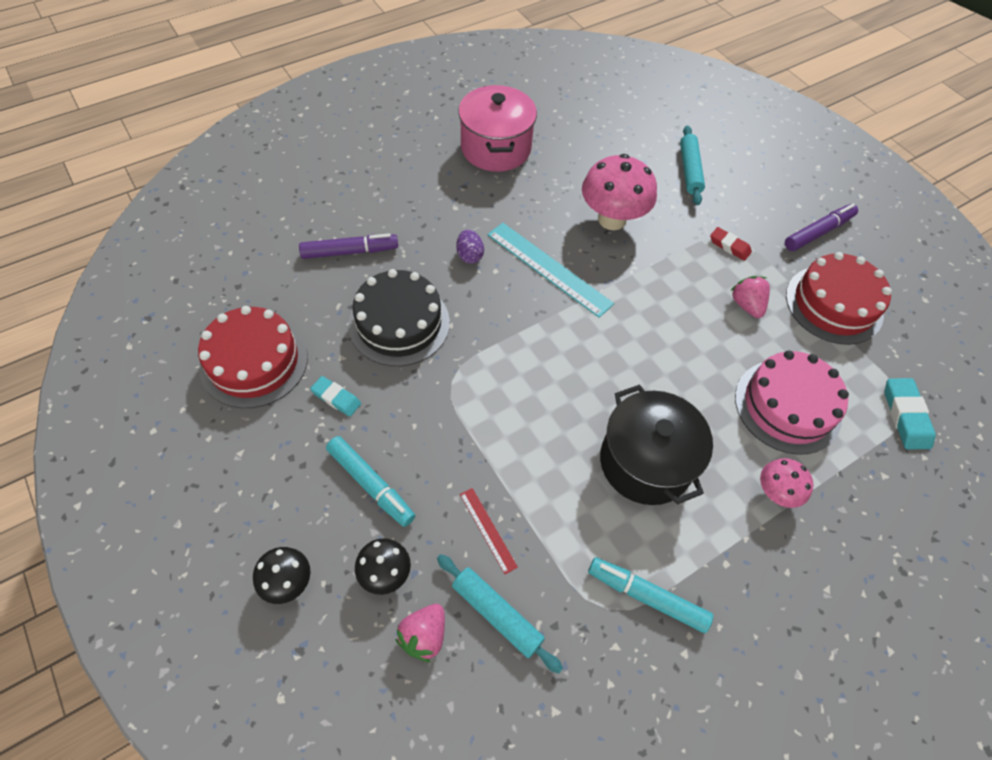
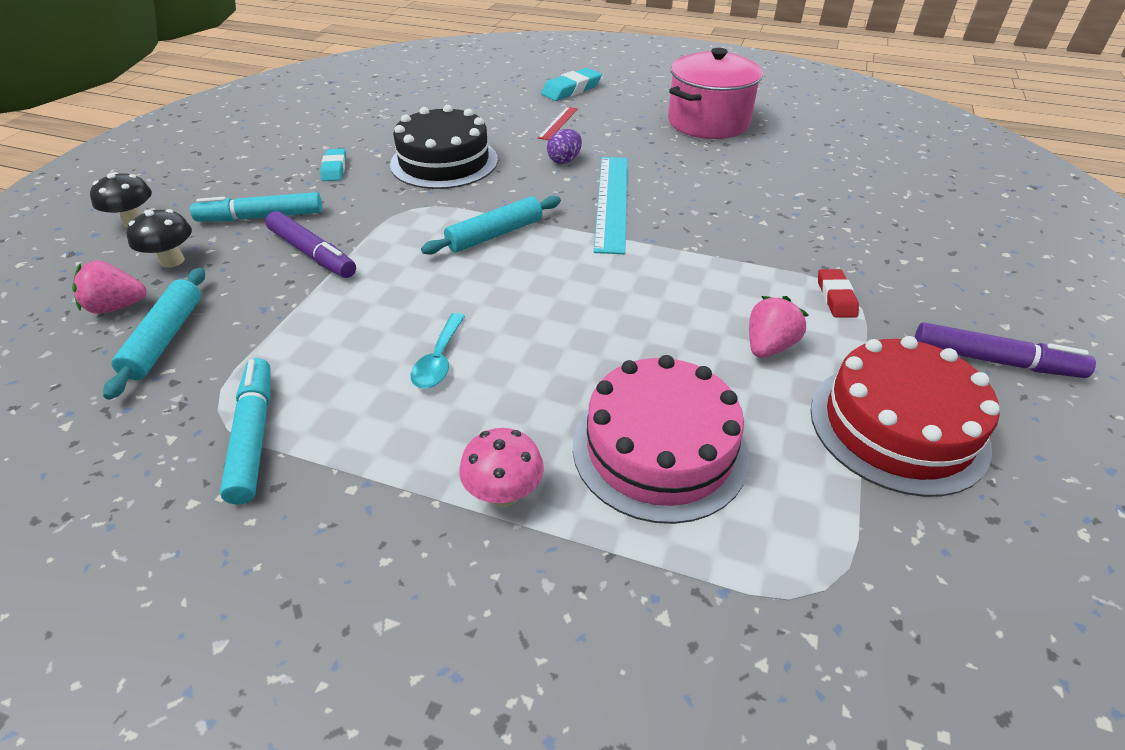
camera: 55 degrees right, 15 degrees down
red cake [198,306,308,408] -> none
purple marker [299,234,398,259] -> purple marker moved to [265,211,356,278]
turquoise marker [326,436,415,527] -> turquoise marker turned 75 degrees clockwise [190,192,322,221]
red ruler [460,488,518,574] -> red ruler moved to [538,107,578,140]
pink mushroom [582,154,657,230] -> none
black pot [600,384,713,505] -> turquoise spoon [411,313,465,388]
turquoise rolling pin [680,125,705,205] -> turquoise rolling pin moved to [421,196,561,255]
turquoise eraser [885,378,936,450] -> turquoise eraser moved to [541,68,602,101]

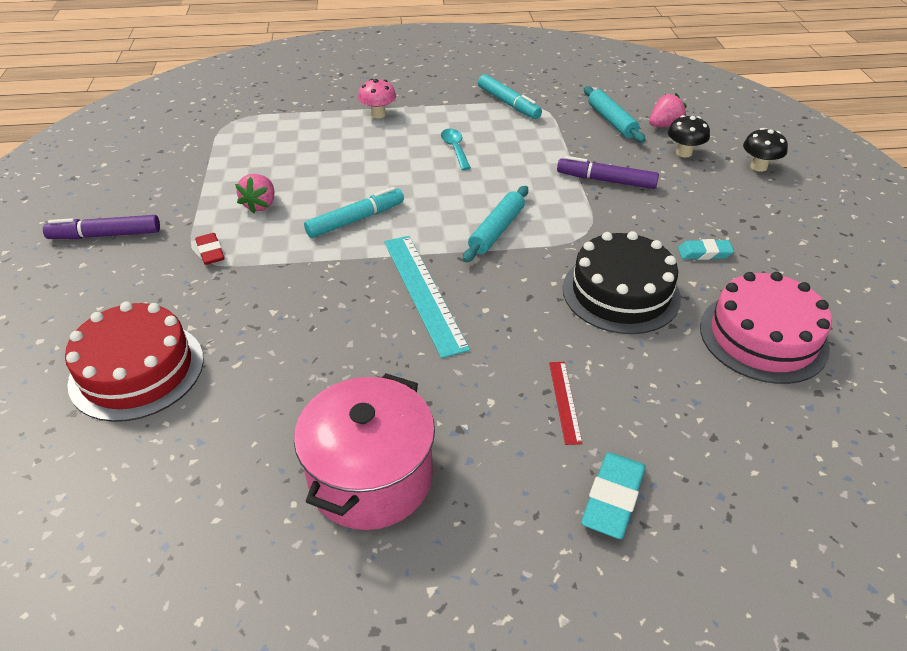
camera: 155 degrees right, 0 degrees up
turquoise marker [190,192,322,221] -> turquoise marker moved to [304,187,404,238]
turquoise eraser [320,148,346,181] -> turquoise eraser turned 60 degrees counterclockwise [678,239,734,260]
purple egg [547,129,582,164] -> none
pink cake [573,355,749,524] -> pink cake moved to [700,272,832,384]
red cake [811,336,1000,497] -> red cake moved to [65,302,204,422]

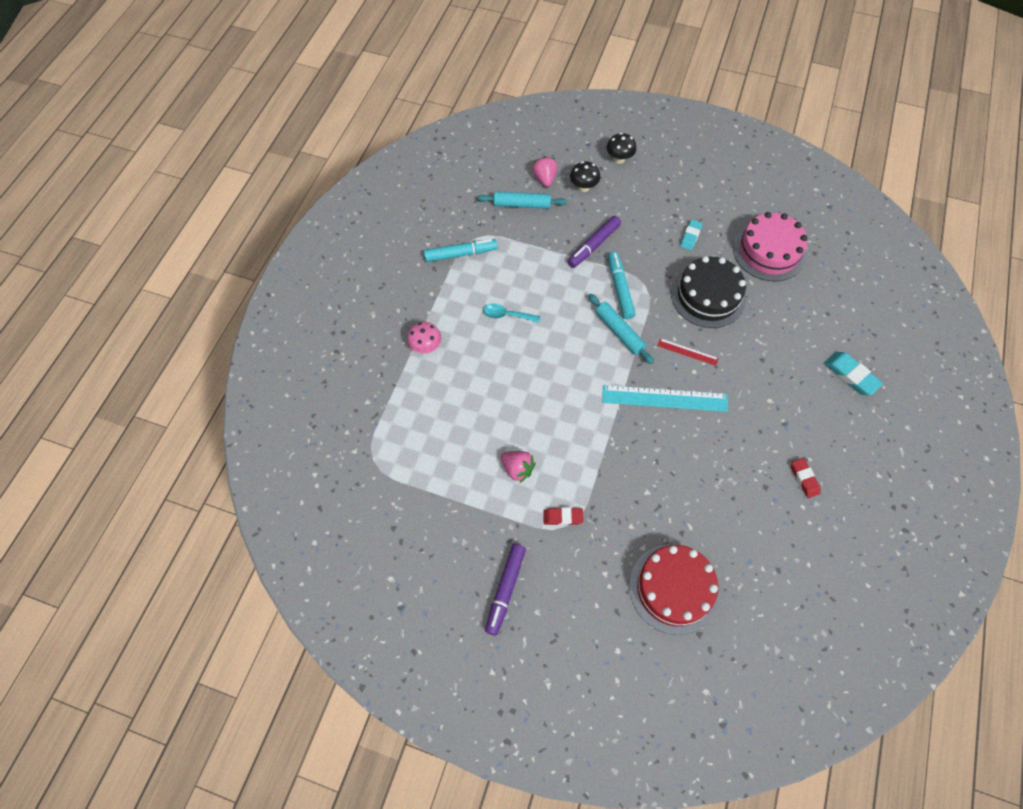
camera: 65 degrees left, 20 degrees up
pink pot [294,373,435,530] -> red eraser [791,458,821,498]
turquoise marker [304,187,404,238] -> turquoise marker moved to [608,252,635,319]
red ruler [549,362,583,445] -> red ruler moved to [657,338,719,366]

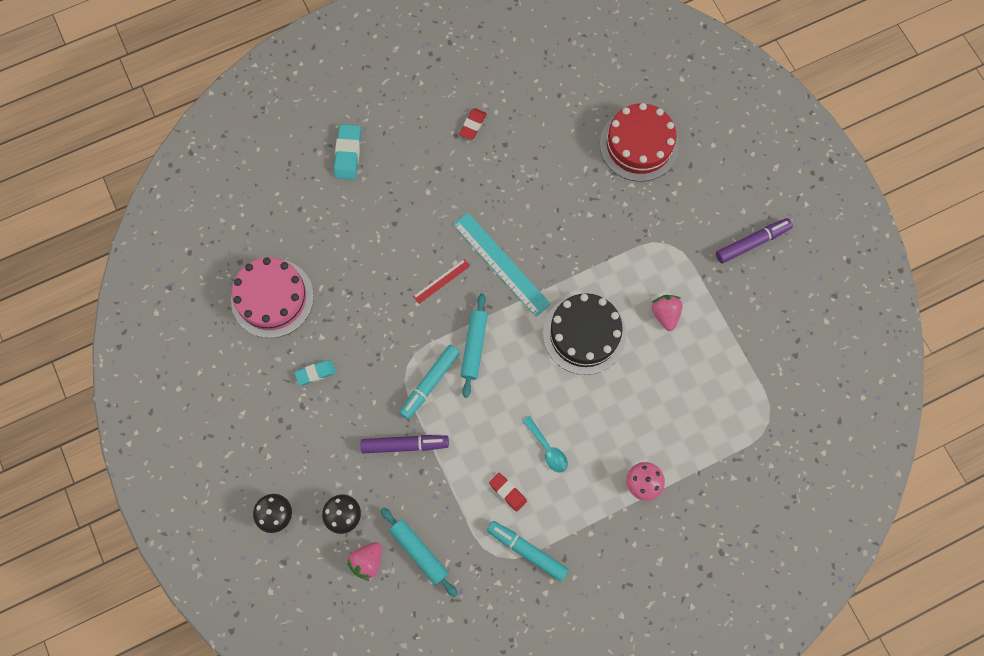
camera: 135 degrees left, 10 degrees up
red eraser [543,507,584,525] -> red eraser moved to [489,473,527,511]
red ruler [657,338,719,366] -> red ruler turned 75 degrees clockwise [413,259,470,304]
black cake [671,256,746,328] -> black cake moved to [543,293,626,375]

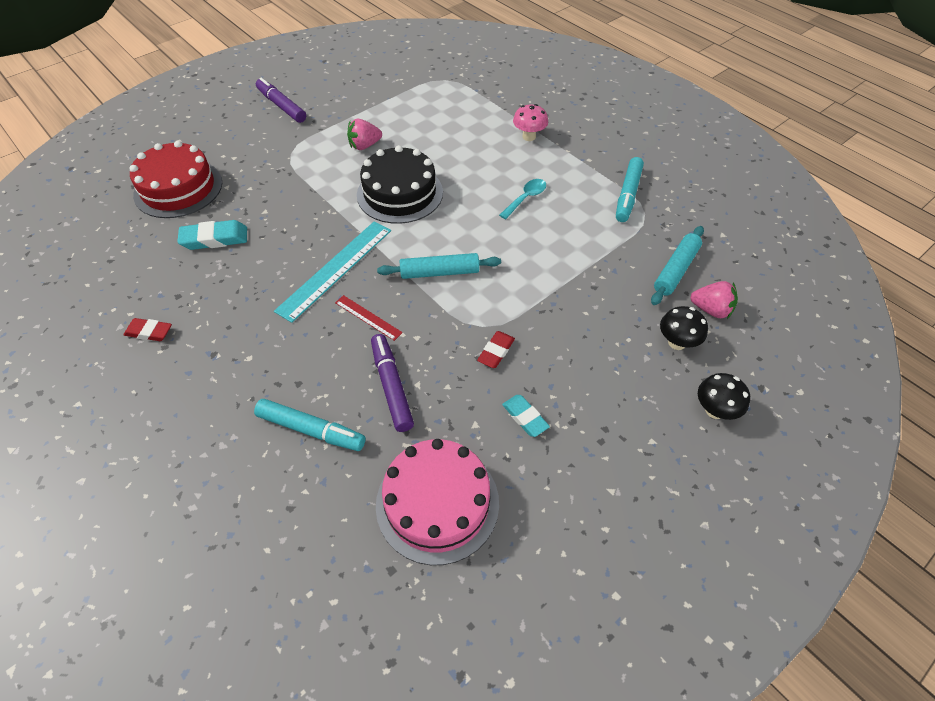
camera: 105 degrees left, 20 degrees down
turquoise eraser [334,124,361,180] -> turquoise eraser moved to [177,220,247,250]
purple marker [361,435,449,453] -> purple marker moved to [371,334,414,432]
turquoise marker [399,345,460,419] -> turquoise marker moved to [254,399,366,451]
red eraser [489,473,527,511] -> red eraser moved to [477,331,515,368]

